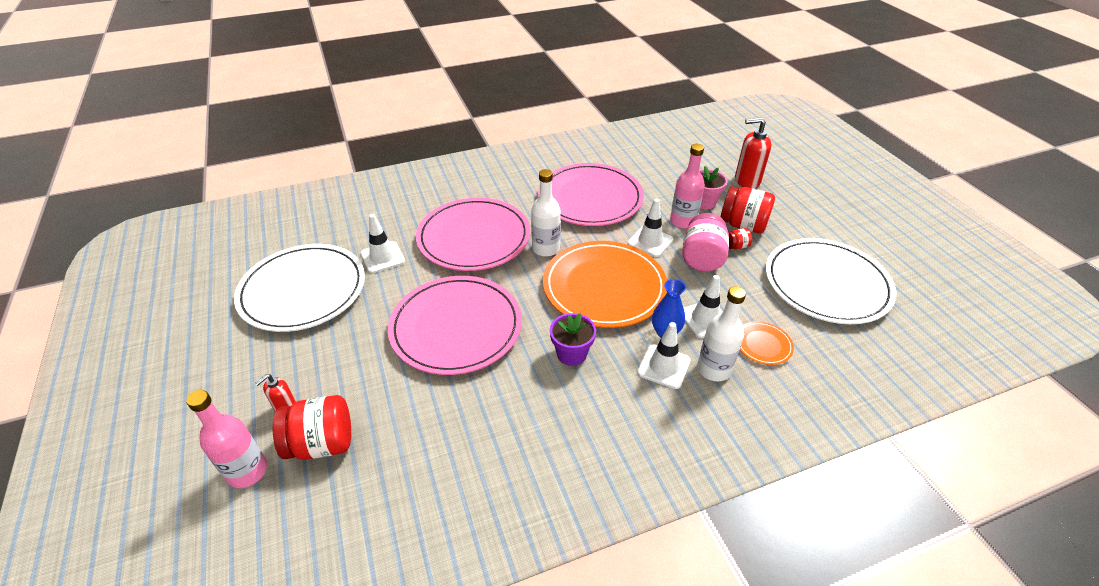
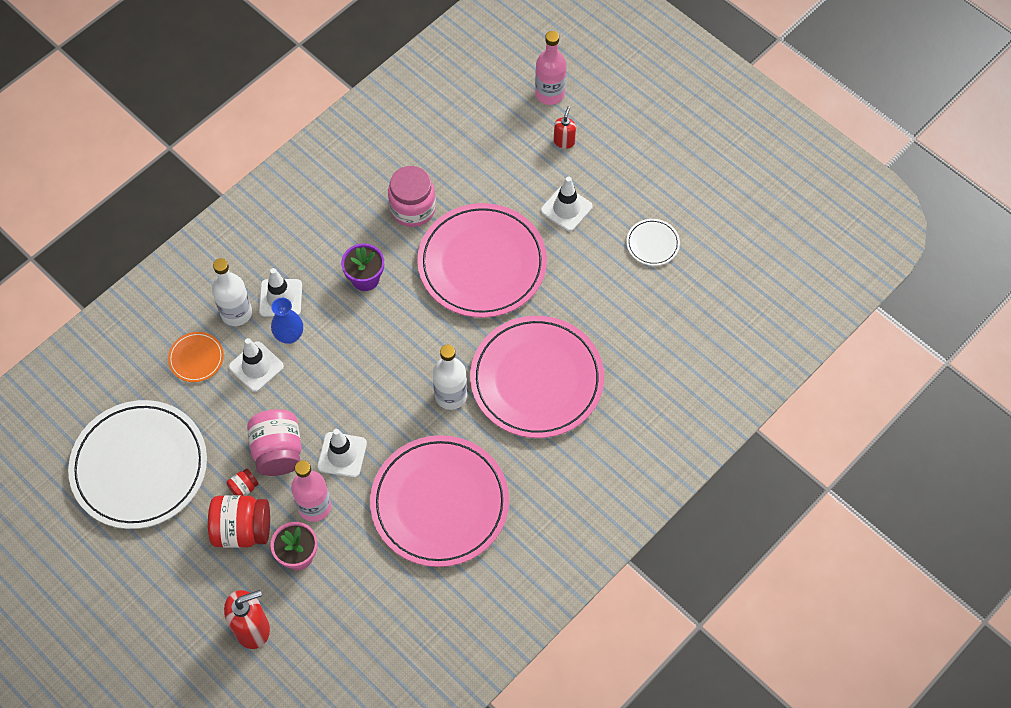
camera: 155 degrees right, 20 degrees up
white plate [234,244,365,332] -> white plate [626,219,680,266], size x0.42
red jar [273,395,351,460] -> none
white traffic cone [361,214,405,273] -> white traffic cone moved to [541,176,593,231]
orange plate [543,241,667,328] -> none
none -> pink jar [388,166,436,227]

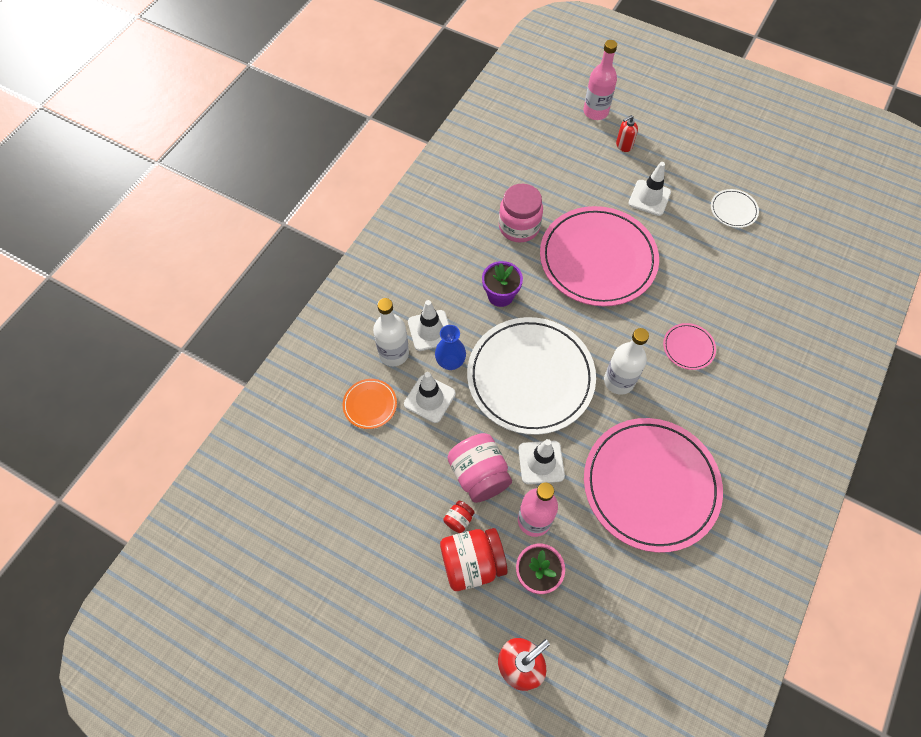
camera: 15 degrees left, 0 degrees up
white plate [68,400,207,529] -> white plate moved to [467,317,596,435]
pink plate [470,316,604,438] -> pink plate [663,323,716,370], size x0.42
red soap dispenser [554,107,576,149] -> red soap dispenser turned 120 degrees counterclockwise [616,115,638,152]

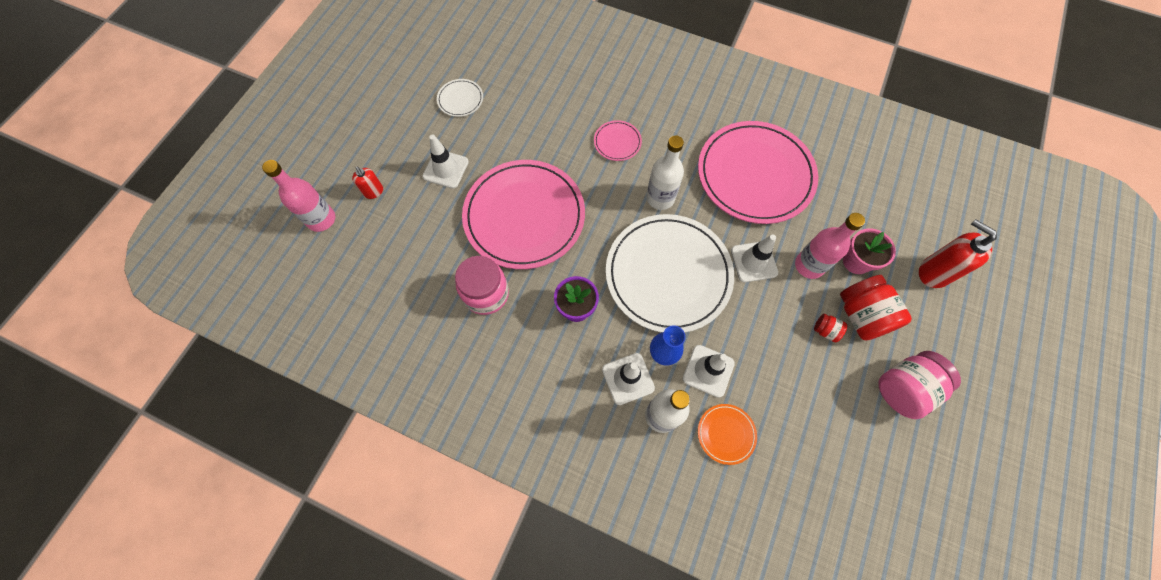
camera: 95 degrees left, 5 degrees up
pink jar [448,433,512,503] -> pink jar moved to [879,351,961,419]

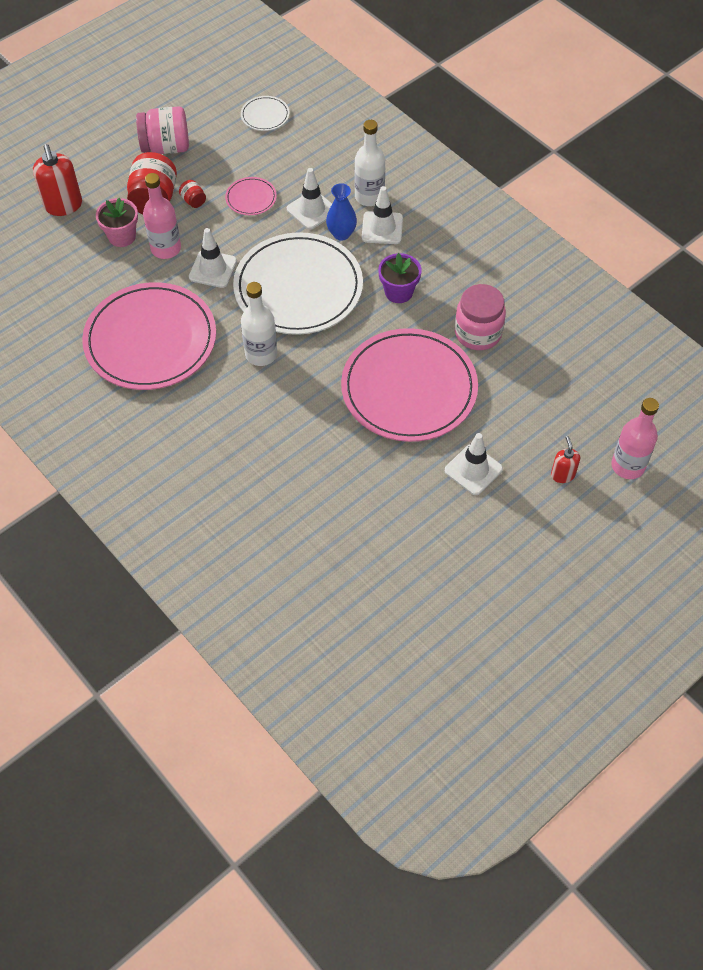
camera: 155 degrees left, 10 degrees down
white plate [437,79,483,117] -> white plate moved to [241,96,290,131]
pink plate [594,120,642,161] -> pink plate moved to [225,177,277,215]
orange plate [698,404,757,465] -> none

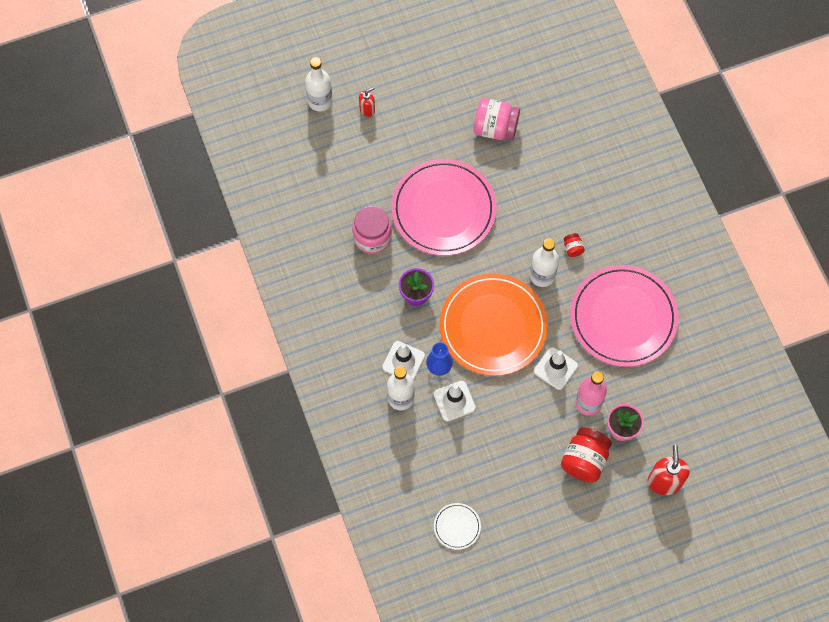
camera: 160 degrees left, 10 degrees up
pink jar [136,106,189,154] -> pink jar moved to [474,98,520,140]
red jar [179,180,206,208] -> red jar moved to [564,233,585,257]
pink plate [225,177,277,215] -> none
white plate [233,232,363,335] -> orange plate [439,274,548,376]
white traffic cone [445,433,503,495] -> none
red soap dispenser [551,436,580,483] -> red soap dispenser turned 135 degrees counterclockwise [359,87,375,117]
pink bottle [611,398,659,479] -> white bottle [305,57,333,111]

